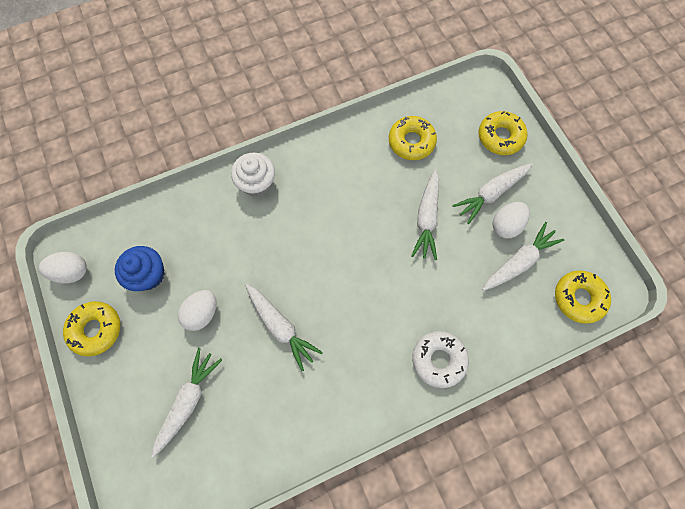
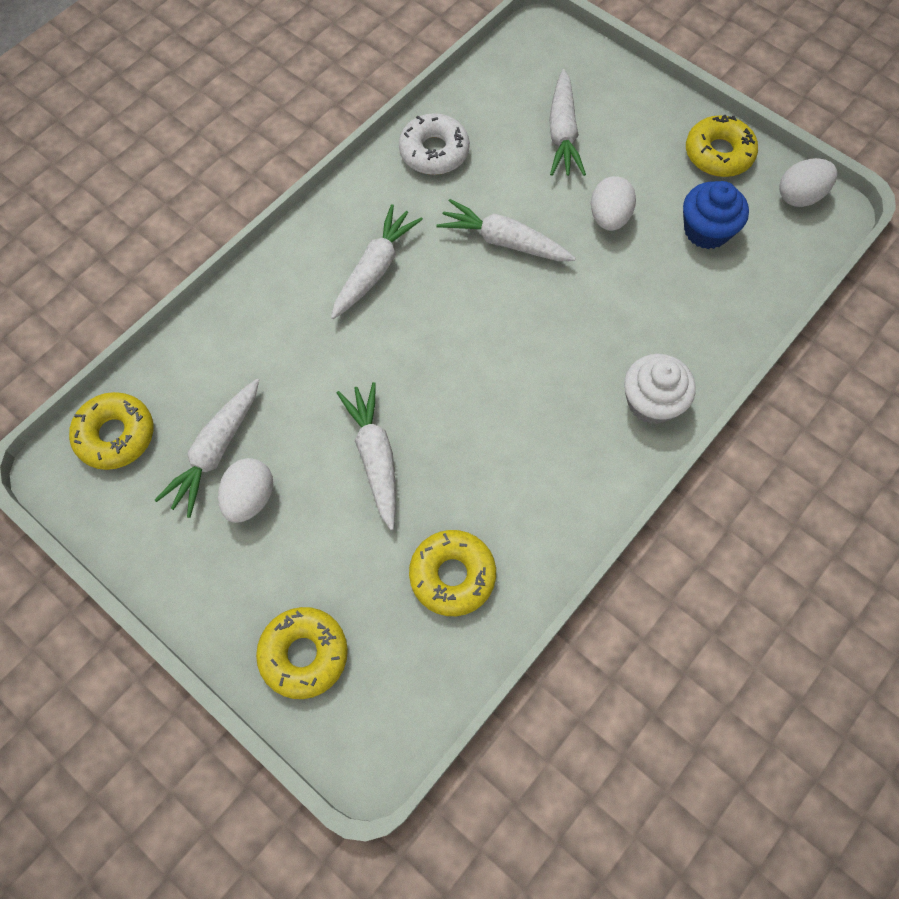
camera: 155 degrees right, 5 degrees down
white donut [412,331,469,388] -> white donut moved to [399,113,470,175]
white carrot [452,163,533,224] -> white carrot moved to [331,204,423,319]

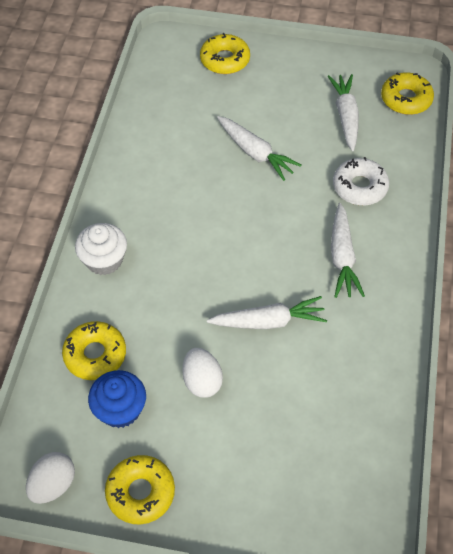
camera: 150 degrees right, 10 degrees down
white egg [218,458,273,523] -> none
white donut [399,113,470,175] -> white donut moved to [333,157,389,205]
yellow donut [409,530,496,616] -> yellow donut moved to [62,321,126,380]
white carrot [549,69,586,176] -> none

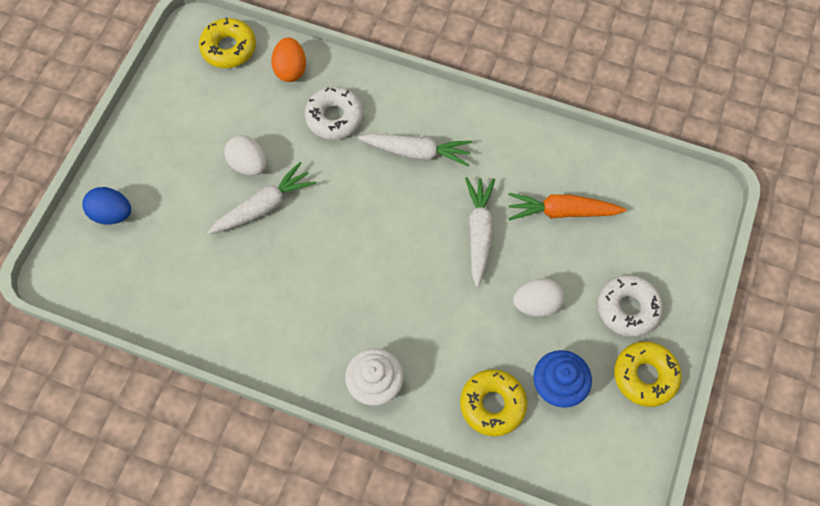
camera: 80 degrees left, 10 degrees up
white egg [26,452,75,504] -> white egg moved to [224,135,267,176]
yellow donut [200,33,250,74] -> blue egg [82,187,131,225]
white carrot [327,74,359,151] -> none
none -> orange egg [271,38,306,82]
none -> orange carrot [508,193,626,220]
none -> white donut [598,275,663,337]

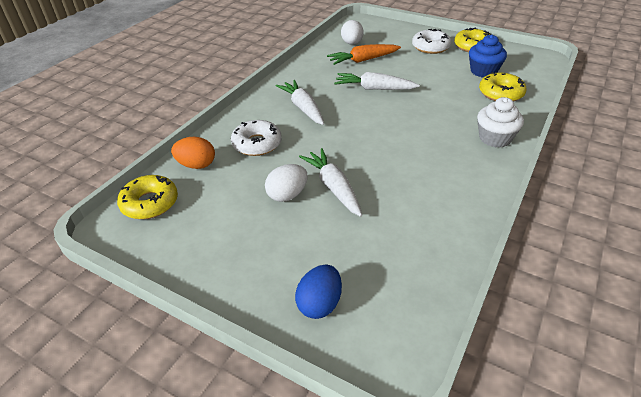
camera: 80 degrees left, 25 degrees down
white carrot [358,134,472,166] -> white carrot turned 45 degrees counterclockwise [276,80,324,125]
orange carrot [508,193,626,220] -> orange carrot turned 60 degrees clockwise [327,44,401,65]
white egg [513,278,564,317] -> white egg moved to [341,20,364,45]

